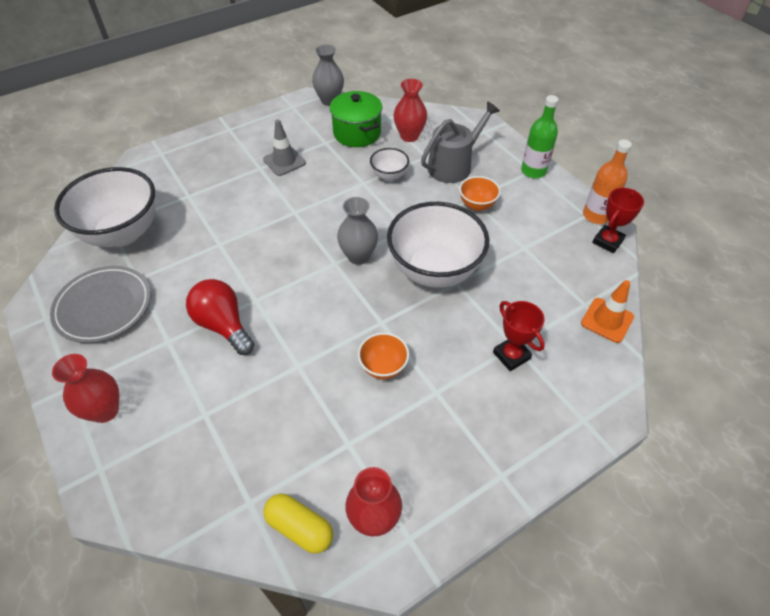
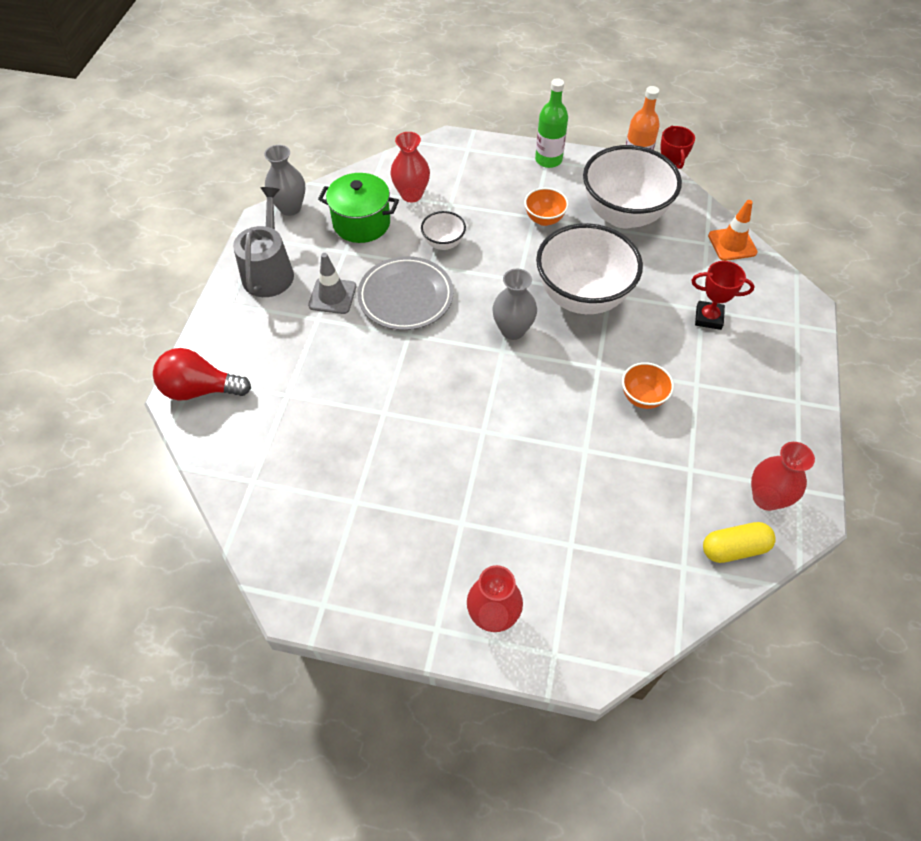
camera: 45 degrees left, 5 degrees up
grey plate [50,266,151,343] -> grey plate moved to [357,256,454,330]
white bowl [54,167,155,247] -> white bowl moved to [583,145,682,228]
red light bulb [186,279,255,355] -> red light bulb moved to [153,348,251,400]
grey watering can [421,101,500,183] -> grey watering can moved to [233,187,294,297]

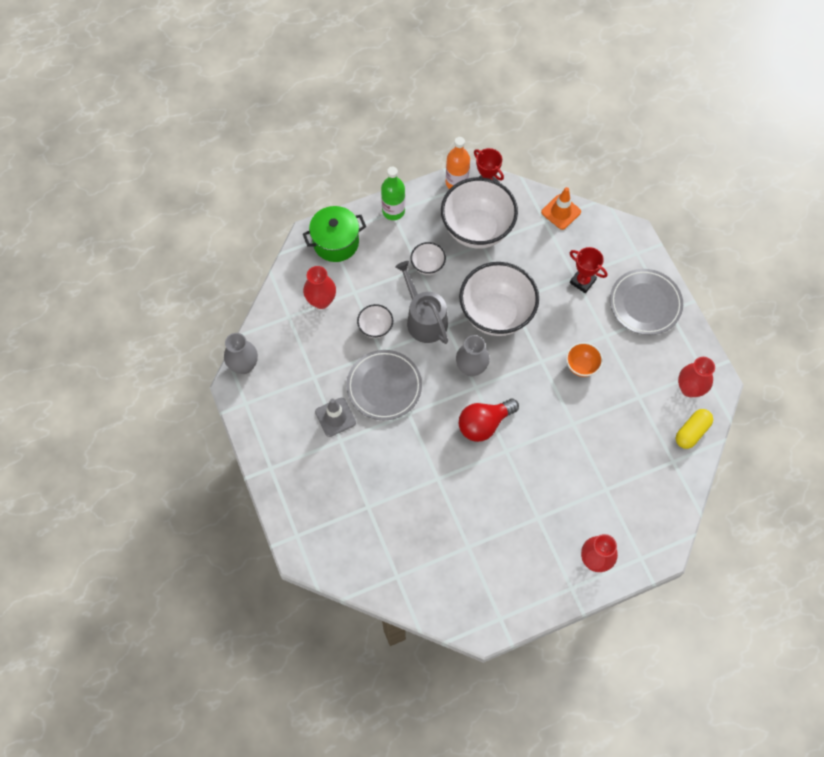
camera: 35 degrees left, 10 degrees up
red light bulb [153,348,251,400] -> red light bulb moved to [459,399,519,442]
grey watering can [233,187,294,297] -> grey watering can moved to [395,261,448,344]
green pot [318,173,399,243] -> green pot moved to [303,206,366,262]
orange bowl [524,188,569,226] -> white bowl [411,242,446,275]
red trophy [691,261,755,330] -> red trophy turned 60 degrees clockwise [570,247,607,293]
none -> grey plate [610,269,683,335]

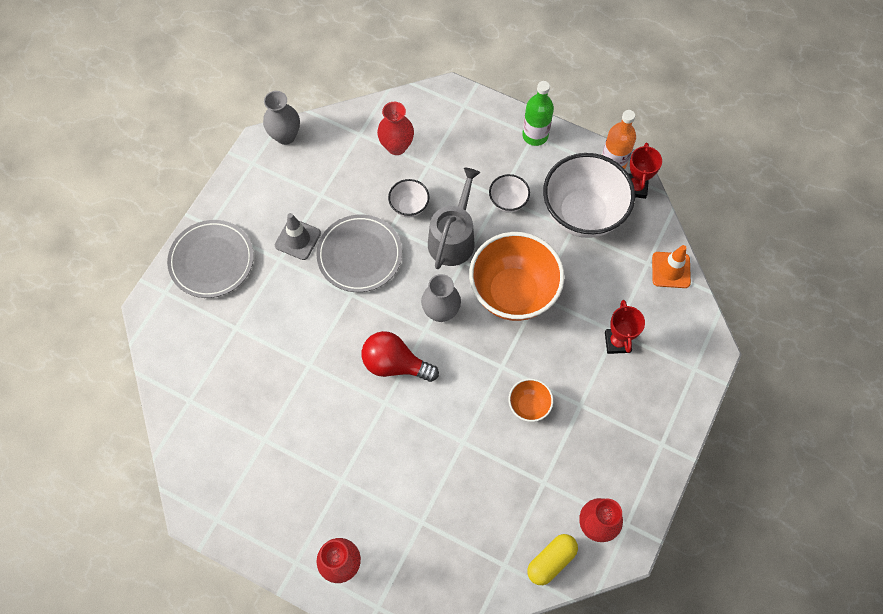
camera: 50 degrees right, 0 degrees up
green pot [303,206,366,262] -> none
white bowl [459,262,539,336] -> orange bowl [469,232,565,321]
grey plate [610,269,683,335] -> grey plate moved to [167,220,254,298]
yellow capsule [676,409,713,449] -> yellow capsule turned 45 degrees counterclockwise [527,534,578,585]

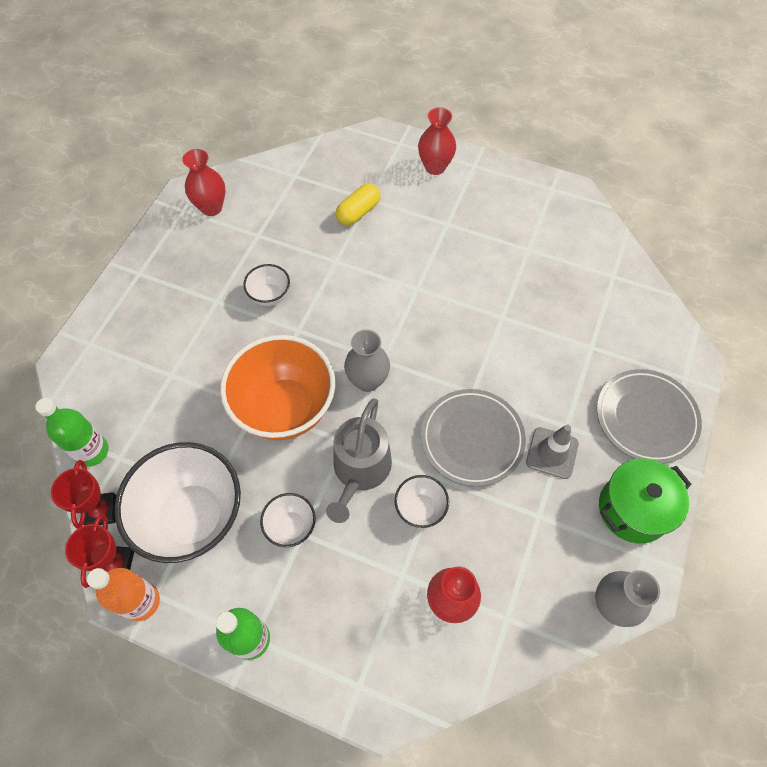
camera: 175 degrees right, 5 degrees down
red light bulb [362,331,439,382] -> none
orange bowl [509,378,553,422] -> white bowl [243,264,290,306]
yellow capsule [527,534,578,585] -> yellow capsule moved to [336,183,381,226]
red trophy [605,300,645,354] -> red trophy moved to [51,460,116,528]
orange traffic cone [652,245,691,288] -> green bottle [35,398,109,467]
none -> green pot [599,458,692,544]

